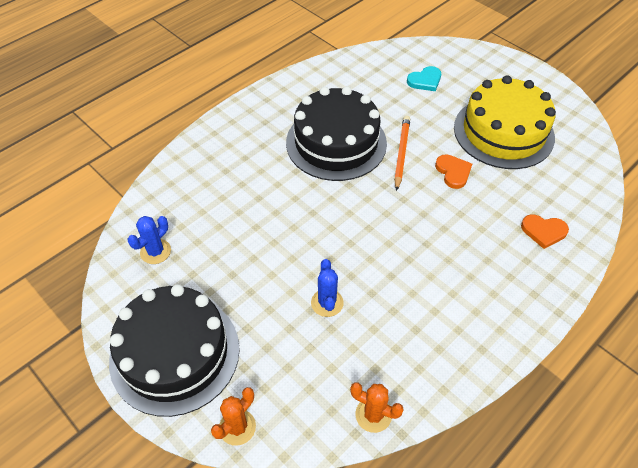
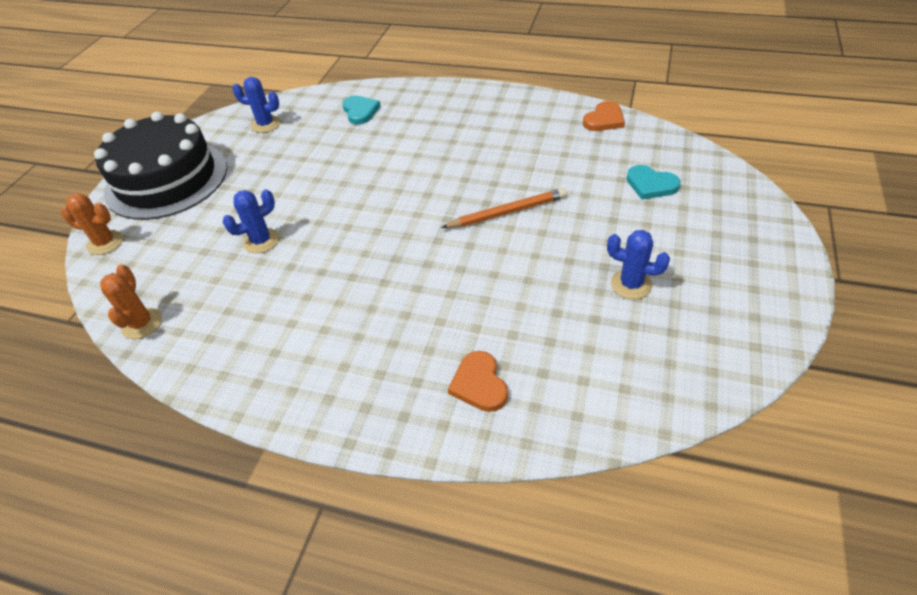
camera: 65 degrees right, 5 degrees down
black cake [286,86,387,181] -> none
orange heart [435,154,472,189] -> orange heart moved to [583,101,625,131]
yellow cake [454,75,556,169] -> blue cactus [607,230,670,299]
none -> turquoise heart [342,96,381,125]

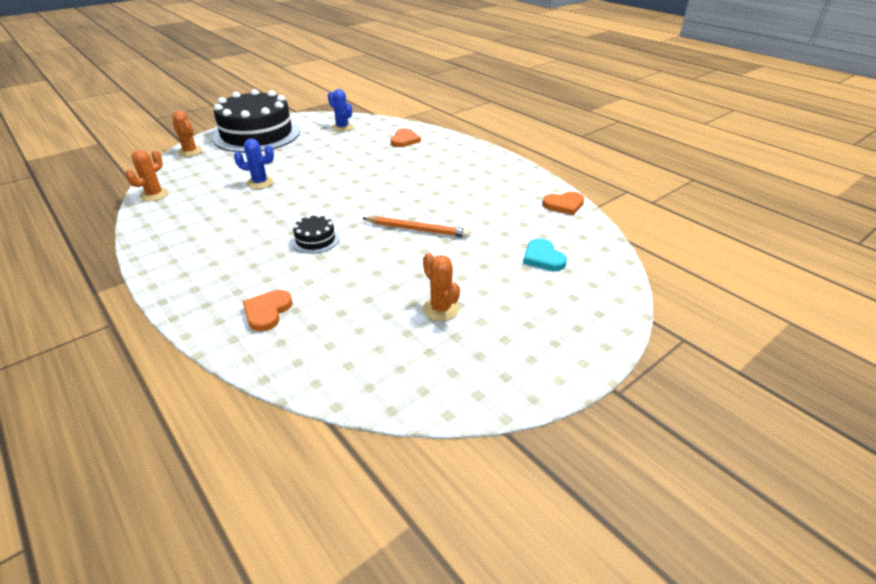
camera: 30 degrees right, 10 degrees down
turquoise heart [342,96,381,125] -> orange heart [391,129,421,147]
blue cactus [607,230,670,299] -> orange cactus [423,253,460,321]
none -> black cake [291,214,340,254]

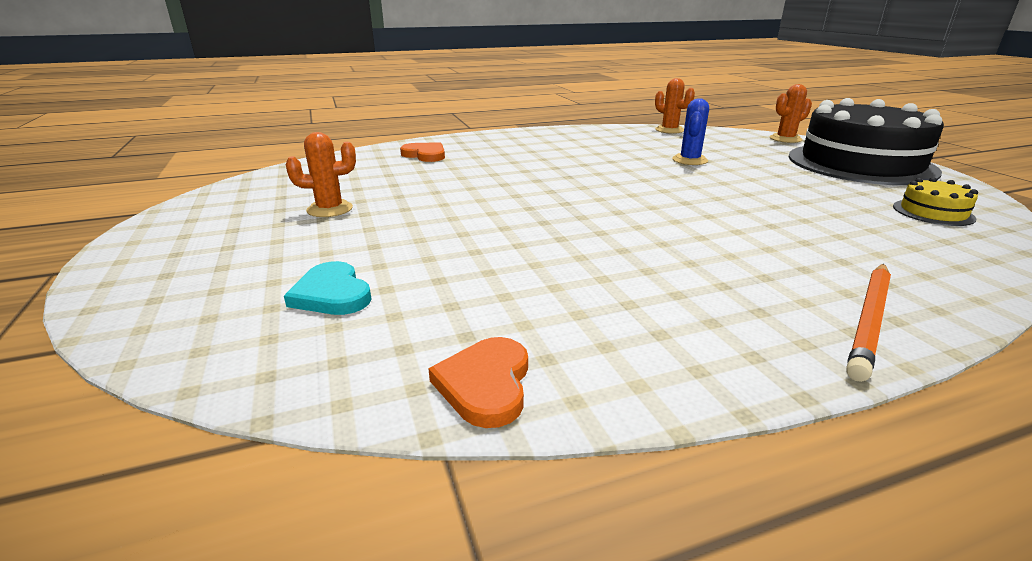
camera: 110 degrees right, 10 degrees down
black cake [291,214,340,254] -> none
blue cactus [328,89,354,132] -> yellow cake [893,177,978,226]
orange pencil [362,216,470,238] -> orange pencil moved to [846,264,891,382]
orange heart [391,129,421,147] -> none
turquoise heart [523,238,567,271] -> turquoise heart turned 120 degrees counterclockwise [284,261,372,315]

